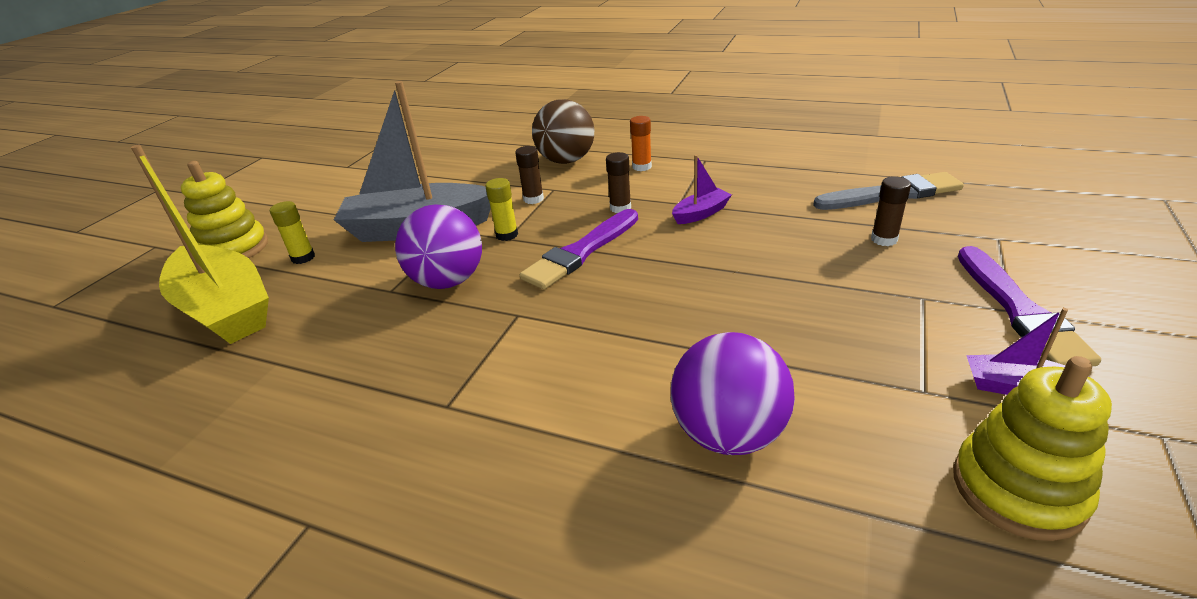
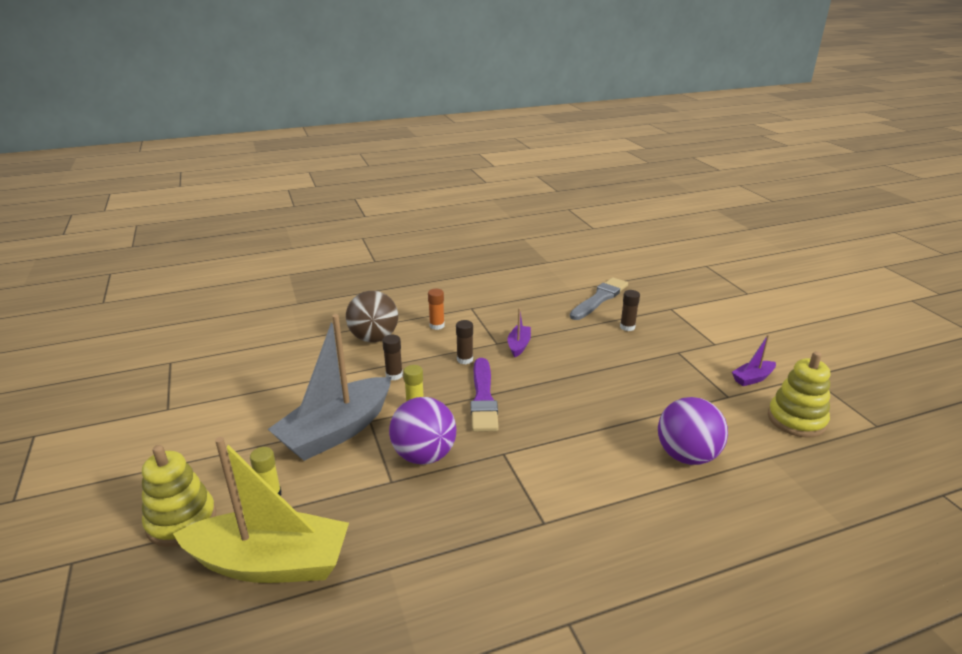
camera: 45 degrees left, 5 degrees down
purple brush [958,246,1101,366] -> none

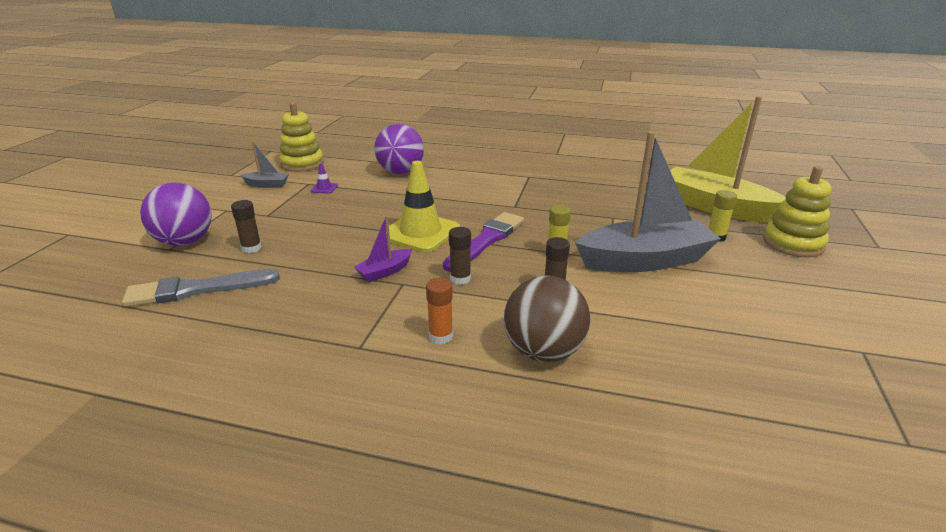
camera: 145 degrees left, 0 degrees up
purple ball [389,397,456,465] -> purple ball moved to [140,183,212,246]
purple boat [732,334,776,386] -> grey boat [241,141,289,188]
none -> purple traffic cone [311,163,338,194]
none -> yellow traffic cone [386,161,460,252]

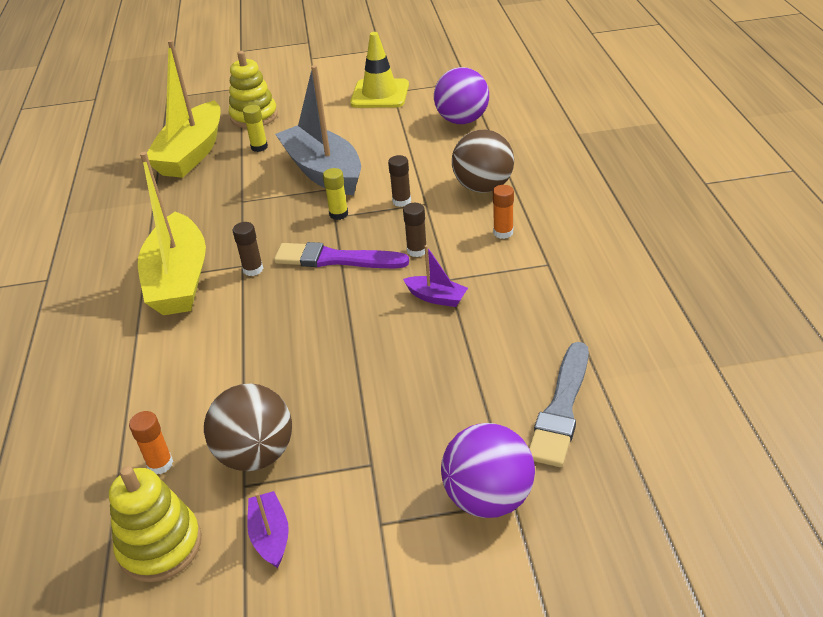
camera: 110 degrees left, 10 degrees up
grey brush [122,269,280,307] -> grey brush turned 60 degrees clockwise [529,342,589,467]
brown glue stick [231,200,262,253] -> brown glue stick moved to [233,222,263,276]
grey boat [241,141,289,188] -> purple boat [247,491,289,568]
purple traffic cone [311,163,338,194] -> brown ball [204,384,292,471]
purple ball [374,124,424,174] -> purple ball moved to [434,67,489,124]
yellow traffic cone [386,161,460,252] -> yellow traffic cone moved to [350,32,409,108]
none -> orange glue stick [129,411,173,474]
none -> yellow boat [138,152,206,315]

